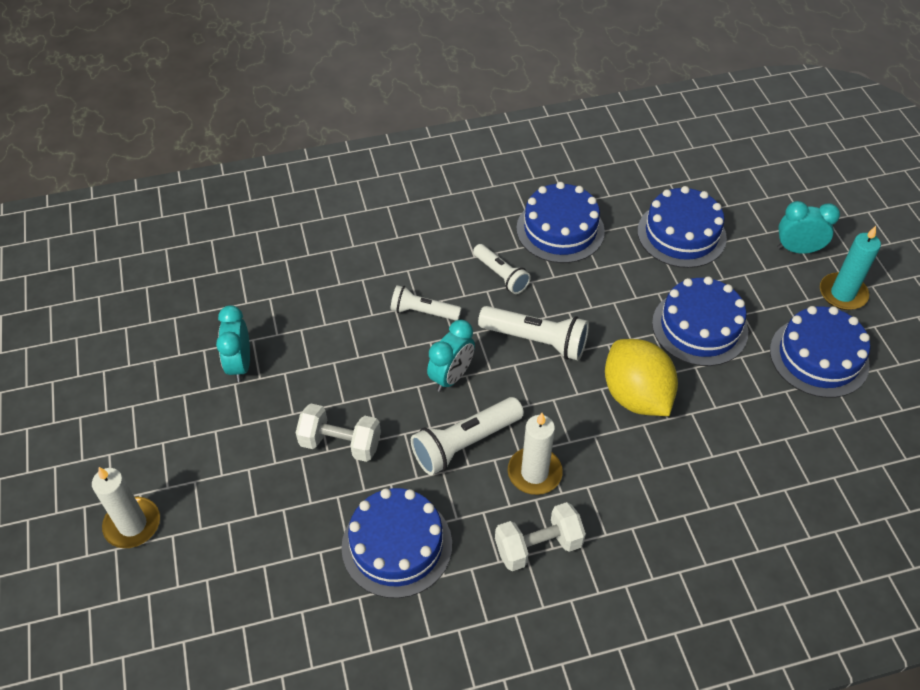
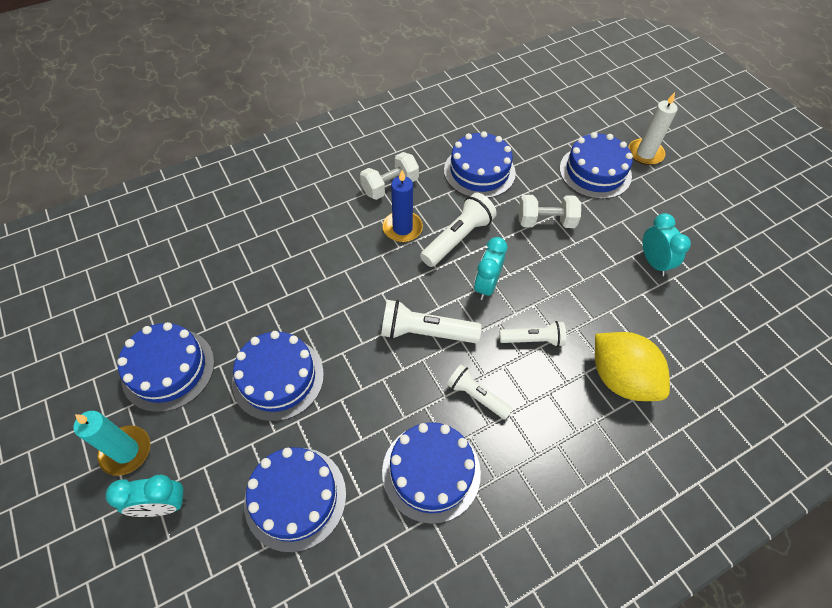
camera: 165 degrees right, 5 degrees up
white candle [508,413,563,495] -> blue candle [383,170,423,242]
yellow lemon [605,339,678,416] -> yellow lemon moved to [595,332,670,401]
none -> blue cake [560,132,633,199]

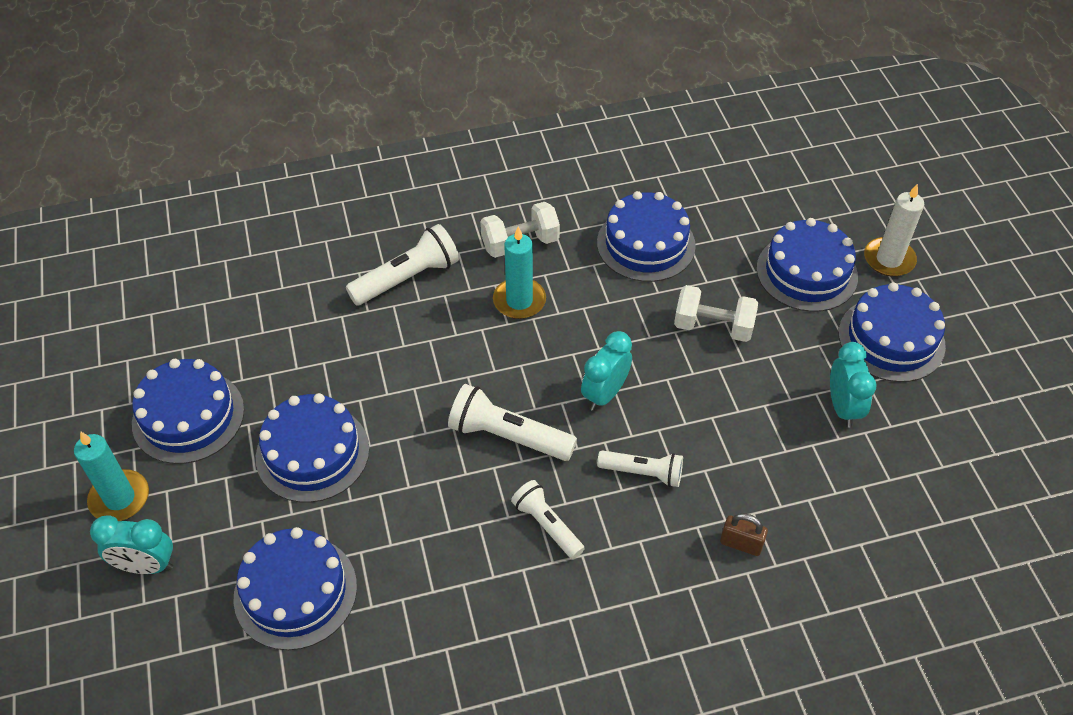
camera: 15 degrees right, 5 degrees down
blue cake [382,422,481,524] -> blue cake moved to [839,282,946,382]
blue candle [383,170,423,242] -> turquoise candle [493,226,546,319]
white flashlight [420,192,497,267] -> white flashlight moved to [346,224,459,305]
yellow lemon [595,332,670,401] -> brown padlock [720,513,768,556]

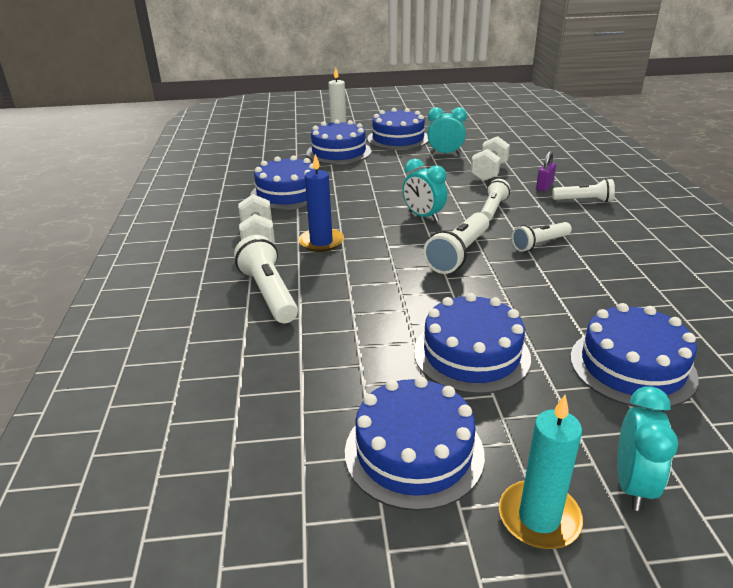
camera: 80 degrees left, 20 degrees down
turquoise candle [493,226,546,319] -> blue candle [298,154,344,252]
white dumbbell [674,285,758,342] -> white dumbbell moved to [471,136,510,181]
brown padlock [720,513,768,556] -> purple padlock [536,151,556,191]
none -> white flashlight [552,179,615,202]

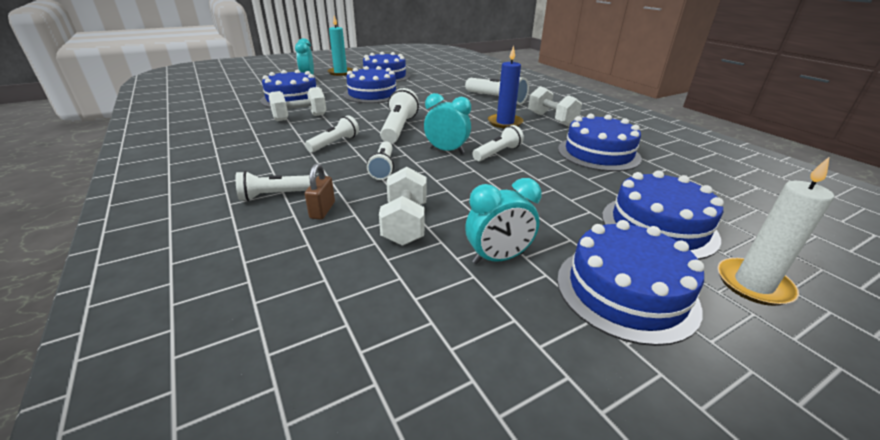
camera: 155 degrees right, 0 degrees up
purple padlock [536,151,556,191] -> brown padlock [305,163,335,220]
none -> white dumbbell [269,87,326,121]
none -> white flashlight [473,125,524,161]

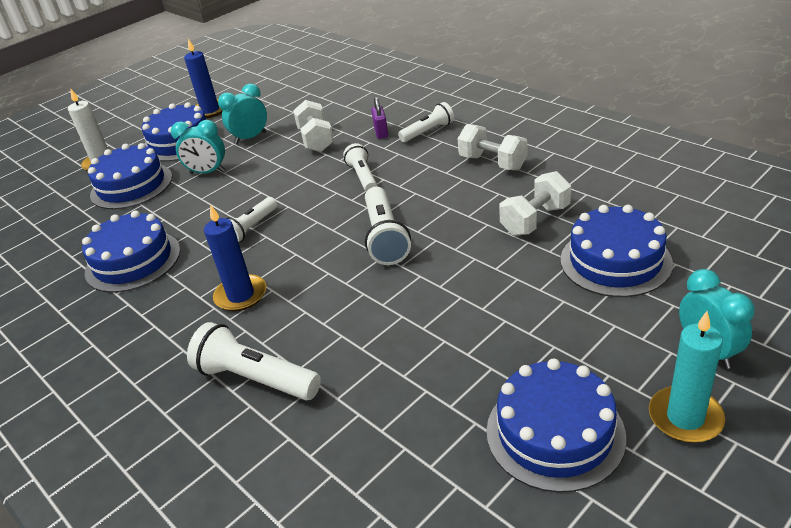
camera: 170 degrees right, 5 degrees up
white flashlight [305,115,359,152] -> none
brown padlock [305,163,335,220] -> purple padlock [371,97,388,139]
blue cake [343,66,398,103] -> none
turquoise clock [424,93,471,154] -> turquoise clock moved to [171,120,226,174]
white dumbbell [528,86,582,126] -> white dumbbell moved to [458,124,528,170]
none -> blue candle [184,39,223,118]

